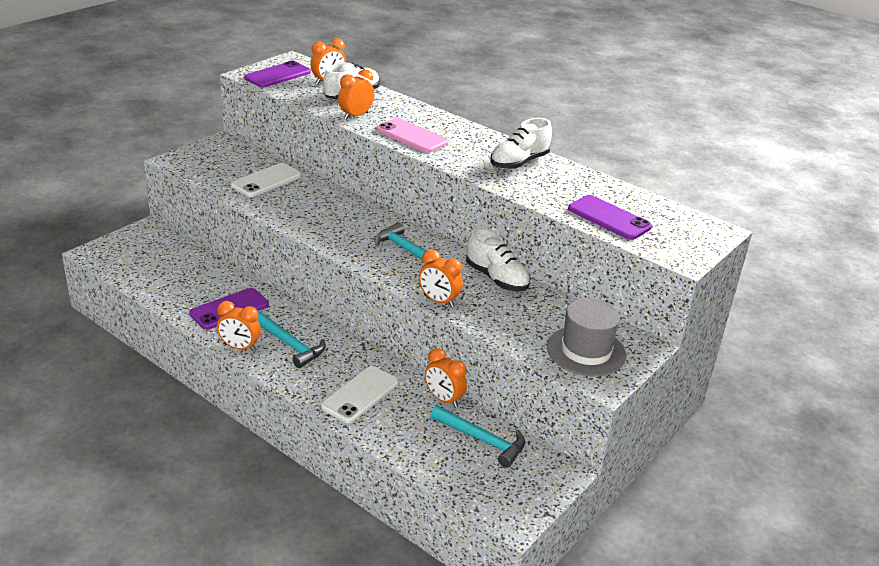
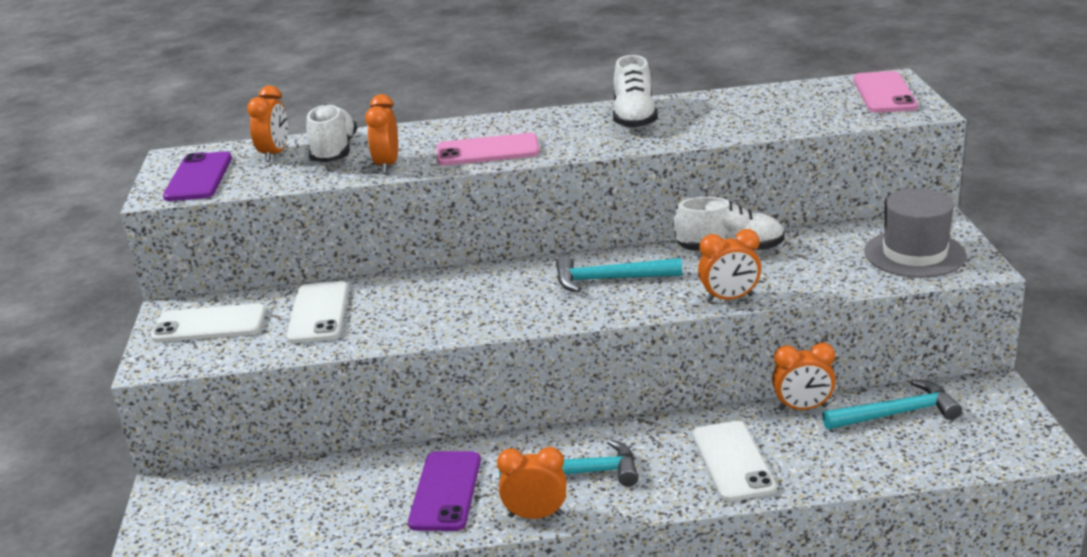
camera: 40 degrees left, 5 degrees down
orange clock [217,301,261,352] -> orange clock turned 150 degrees counterclockwise [497,447,566,519]
purple phone [568,195,652,240] -> none
none -> white phone [151,304,266,342]
none -> pink phone [853,71,918,113]

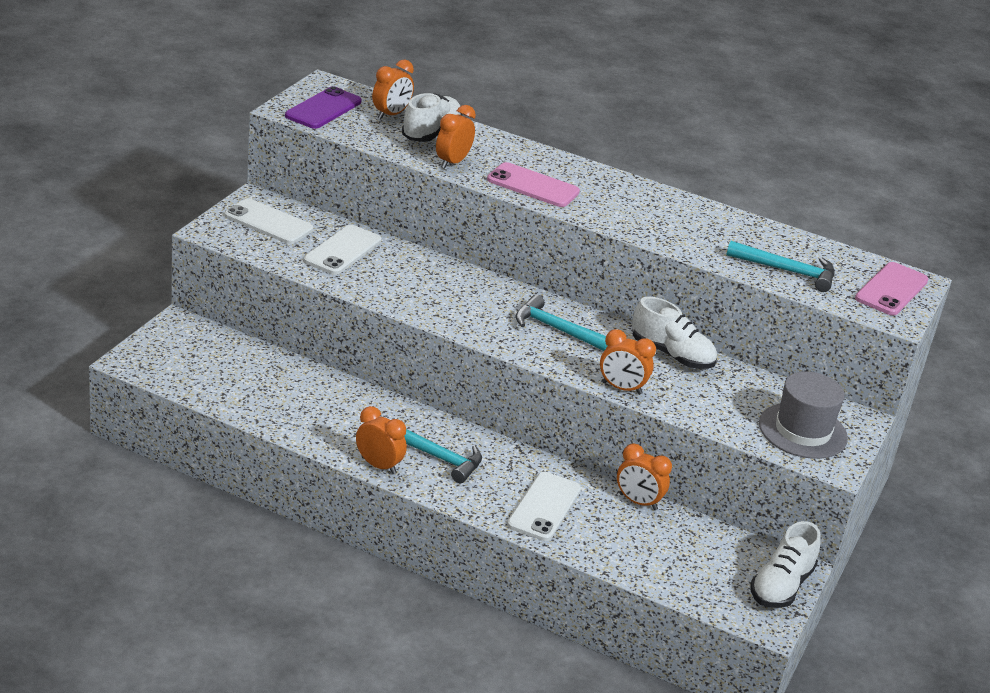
camera: 25 degrees right, 5 degrees up
purple phone [408,451,481,531] -> none
white shoe [613,55,658,129] -> white shoe moved to [750,521,821,608]
turquoise hammer [822,380,962,430] -> turquoise hammer moved to [726,241,835,292]

